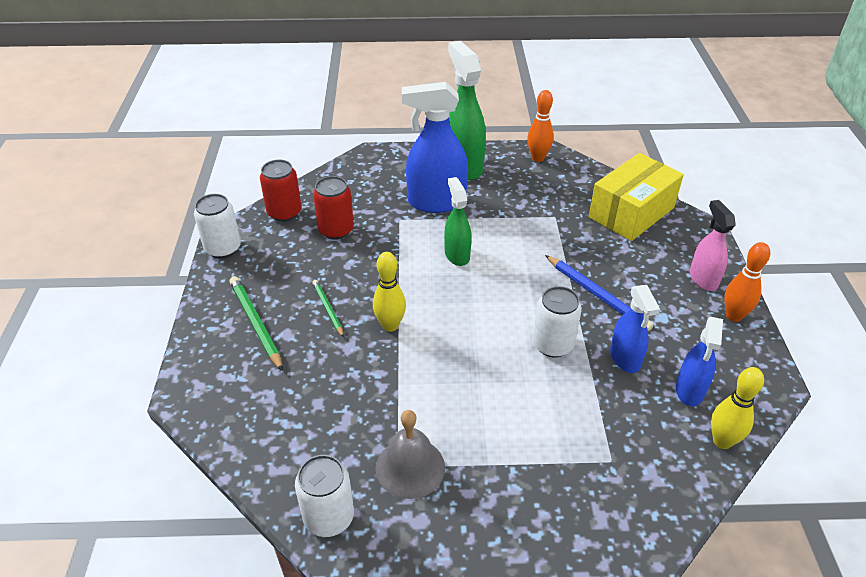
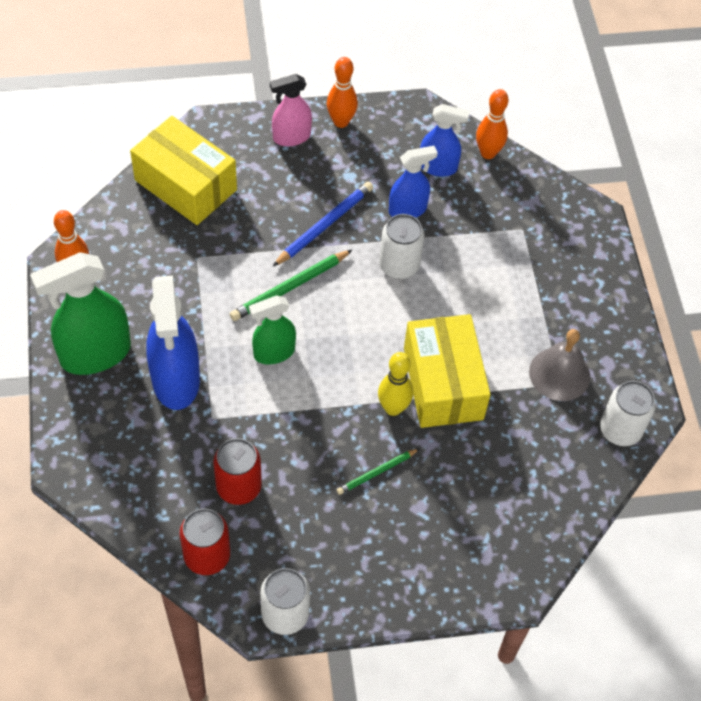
camera: 100 degrees left, 15 degrees up
green pencil [230,276,283,371] -> green pencil moved to [230,250,352,321]
yellow bowling pin [711,367,764,449] -> orange bowling pin [476,89,508,159]
none -> yellow box [404,314,491,428]

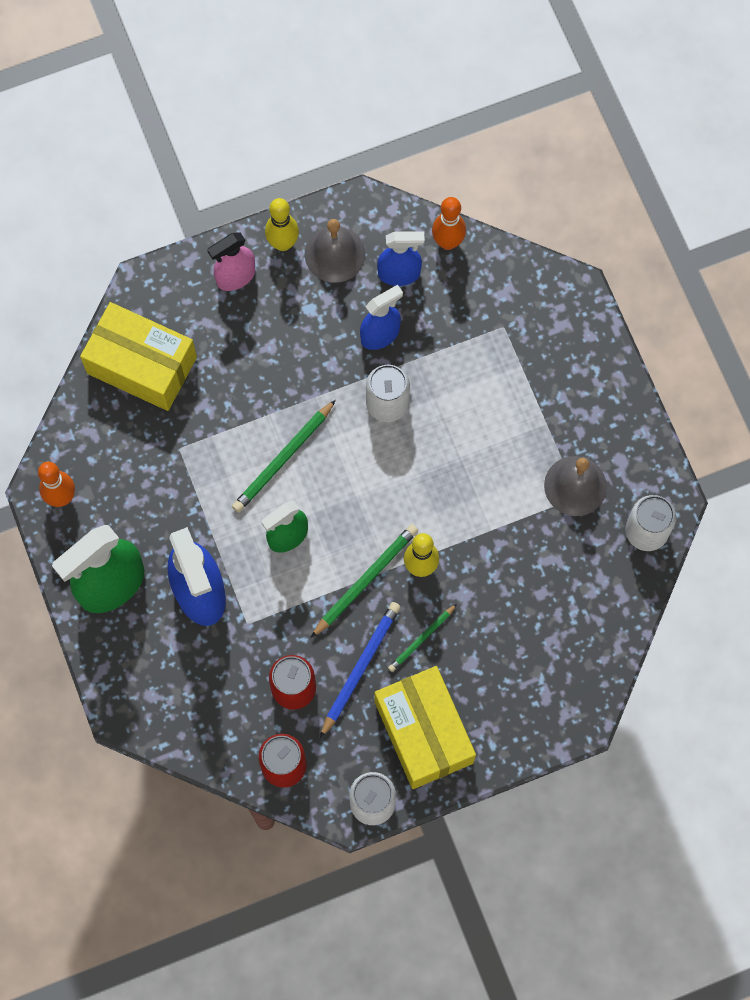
camera: 10 degrees left, 15 degrees up
blue pencil [272,182,373,267] -> blue pencil moved to [320,602,401,738]
orange bowling pin [327,57,358,128] -> yellow bowling pin [265,198,299,251]
yellow box [404,314,491,428] -> yellow box moved to [375,666,476,789]
none -> grey bell [305,219,365,283]
none -> green pencil [311,524,419,638]

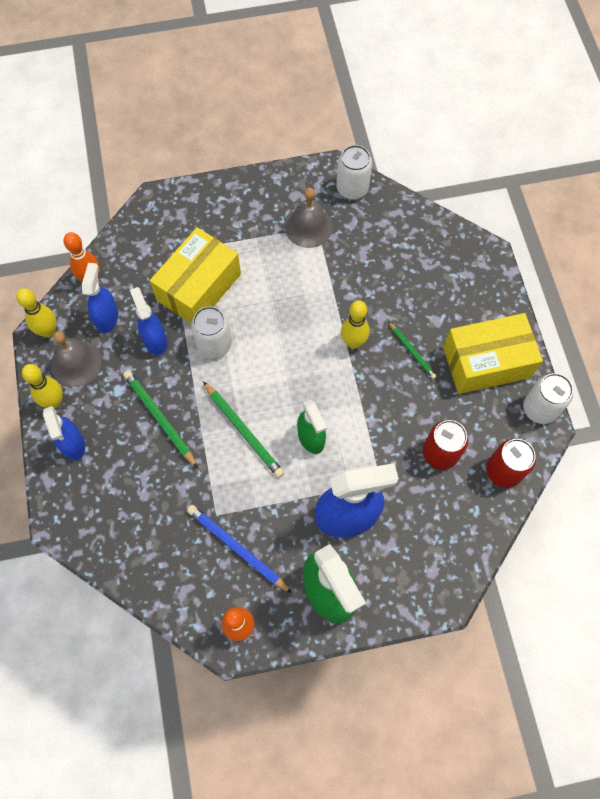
camera: 80 degrees left, 5 degrees down
yellow box [80,302,197,411] -> yellow box moved to [150,227,241,323]
pink spray bottle [207,232,255,291] -> blue spray bottle [43,406,85,461]
green pencil [311,524,419,638] -> green pencil moved to [123,370,198,468]
blue pencil [320,602,401,738] -> blue pencil moved to [187,505,293,594]
none -> yellow bowling pin [16,288,56,338]

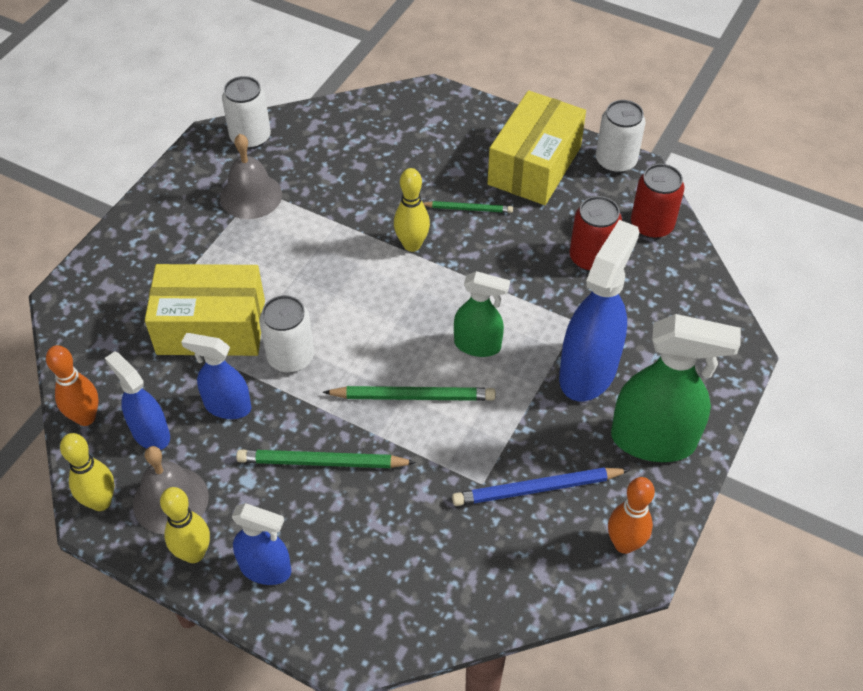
camera: 50 degrees left, 15 degrees down
yellow box [150,227,241,323] -> yellow box turned 75 degrees counterclockwise [145,264,265,356]

